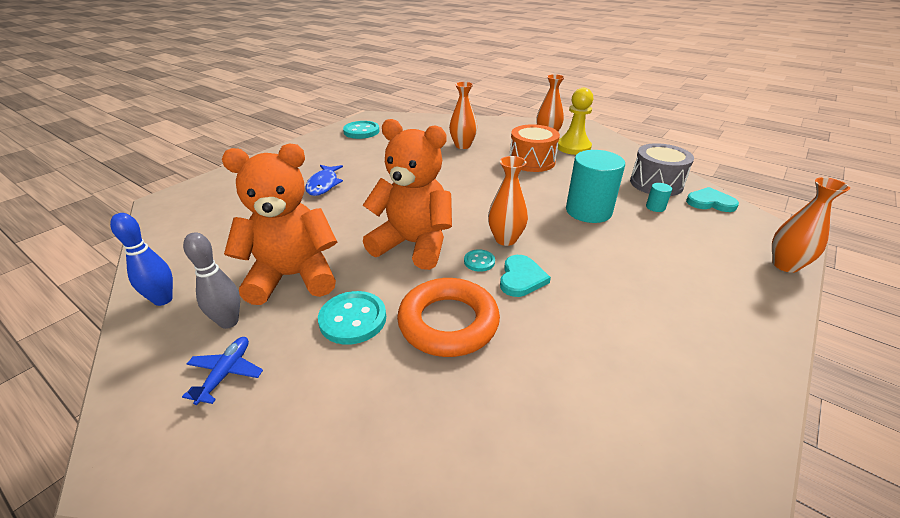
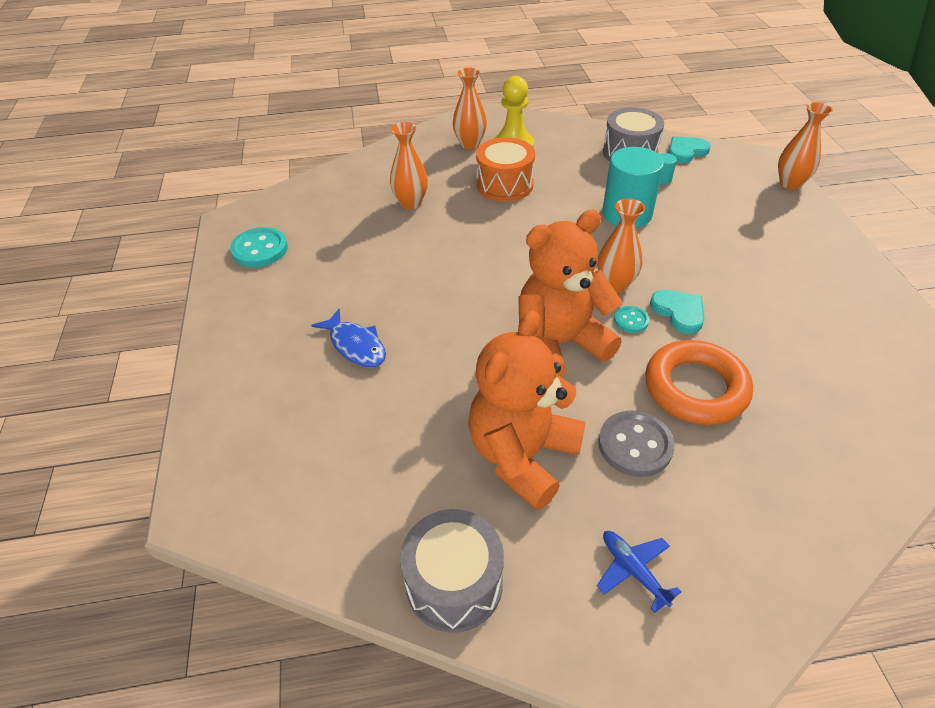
camera: 45 degrees left, 10 degrees up
blue bowling pin [110,213,173,306] -> grey drum [400,509,504,633]
grey bowling pin [183,232,240,329] -> none
turquoise button [318,291,386,345] -> grey button [598,411,675,477]

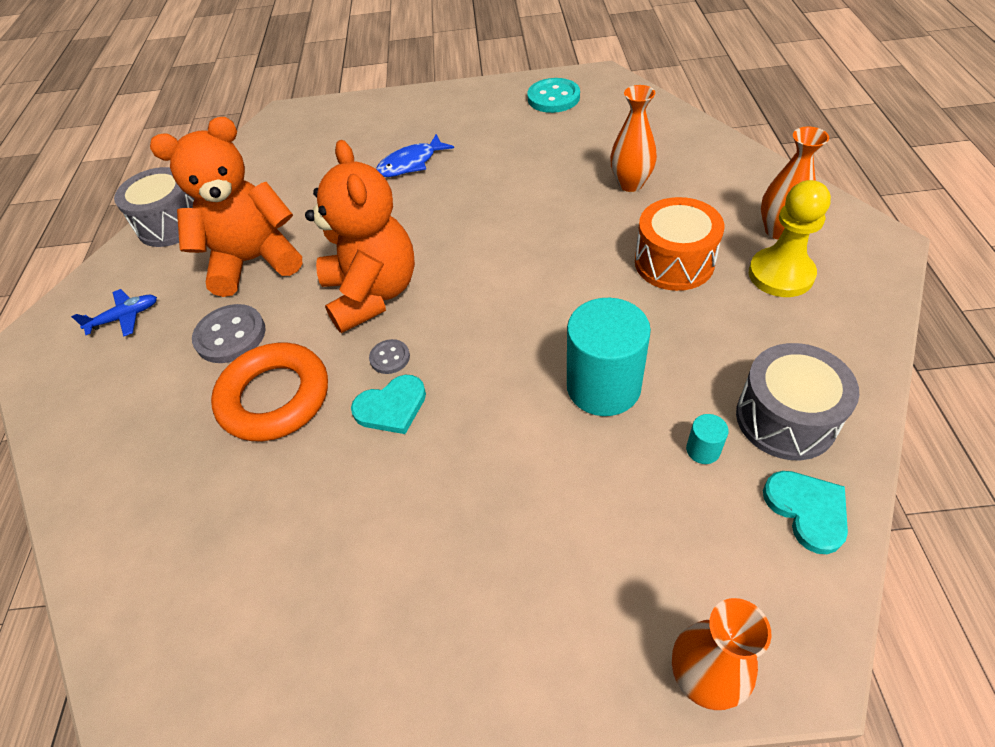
camera: 100 degrees right, 5 degrees up
orange teddy bear [468,310,586,510] -> orange teddy bear turned 60 degrees counterclockwise [150,117,302,297]
orange vase [597,199,645,293] -> none
turquoise button [614,306,649,333] -> grey button [369,339,410,374]

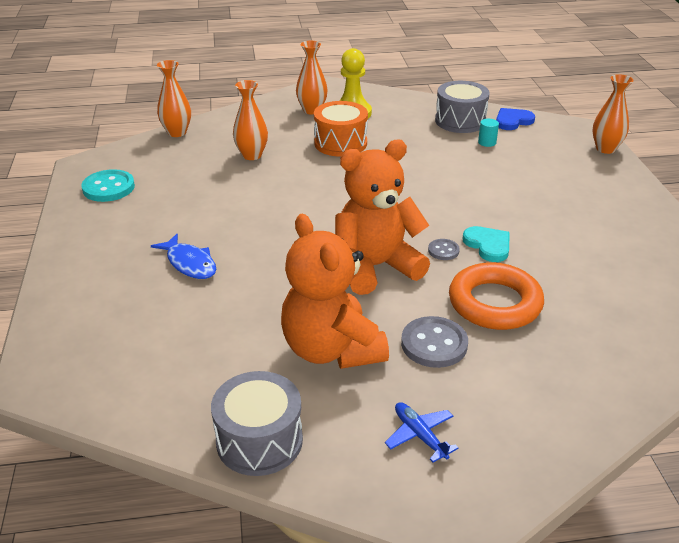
camera: 100 degrees left, 15 degrees down
turquoise cylinder [567,298,651,416] -> none
turquoise heart [763,471,848,554] -> blue heart [496,108,535,130]
none -> orange vase [157,60,191,137]

